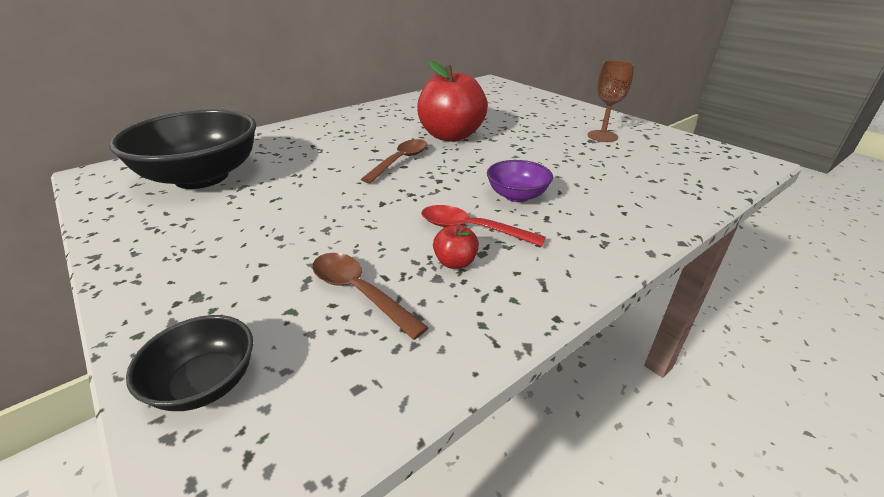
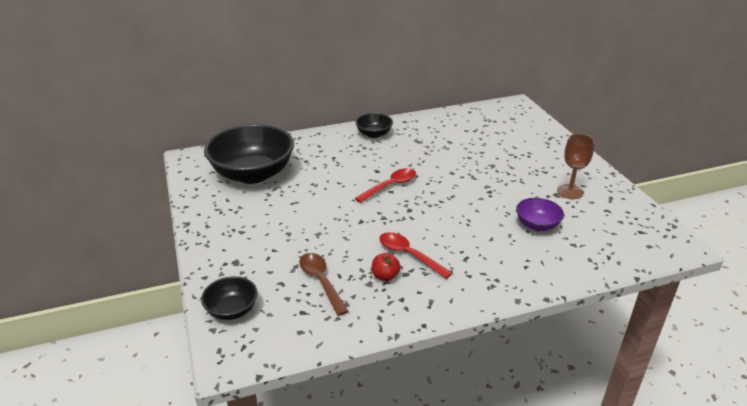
camera: 20 degrees right, 0 degrees up
brown spoon [361,139,428,183] -> red spoon [355,168,416,203]
red apple [417,60,488,142] -> none
purple bowl [487,160,553,202] -> purple bowl moved to [516,198,564,231]
none -> black bowl [355,113,393,138]

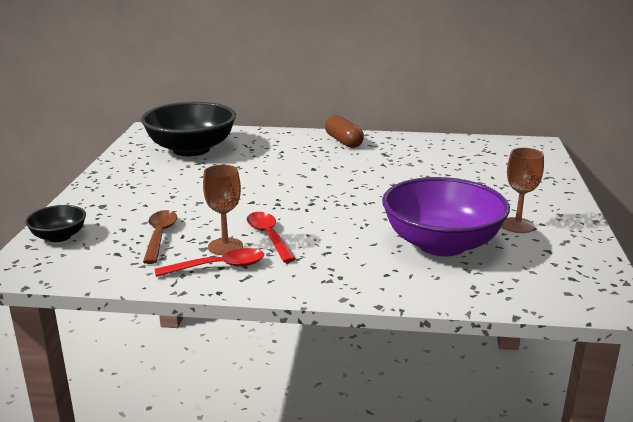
camera: 25 degrees right, 10 degrees down
black bowl [355,113,393,138] -> brown capsule [325,115,364,148]
red spoon [355,168,416,203] -> red spoon moved to [155,248,264,277]
red apple [372,253,401,281] -> brown goblet [203,165,243,255]
purple bowl [516,198,564,231] -> purple bowl [382,177,510,256], size x2.10

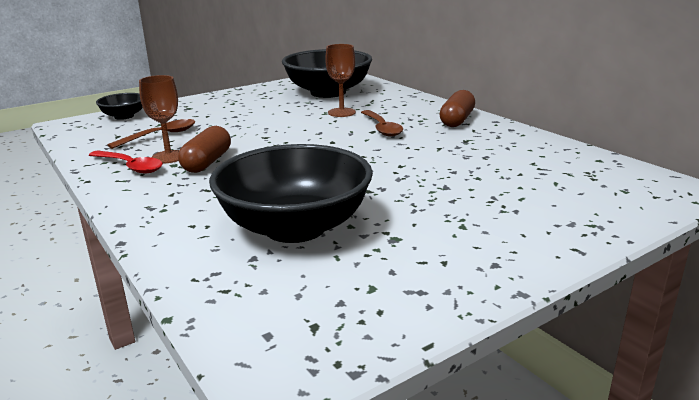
camera: 50 degrees right, 0 degrees up
red spoon [247,212,296,263] -> brown capsule [178,126,231,173]
purple bowl [382,177,510,256] -> black bowl [209,144,373,243]
brown goblet [502,147,544,233] -> brown goblet moved to [325,44,356,117]
none -> brown spoon [361,110,403,137]

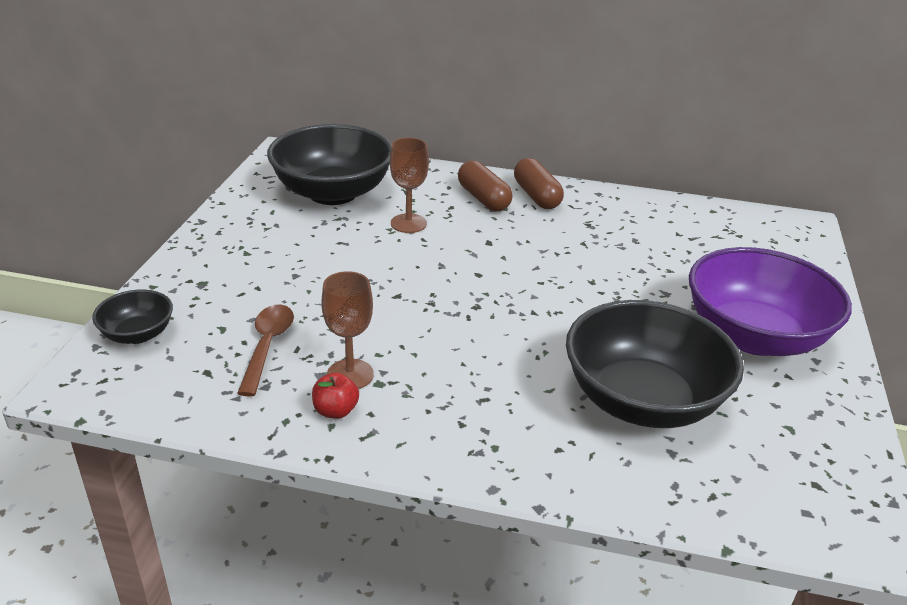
camera: 45 degrees left, 10 degrees up
red spoon [89,151,163,173] -> red apple [312,373,359,419]
brown capsule [178,126,231,173] -> brown capsule moved to [458,161,512,211]
brown spoon [361,110,403,137] -> none
none -> purple bowl [689,247,852,356]

